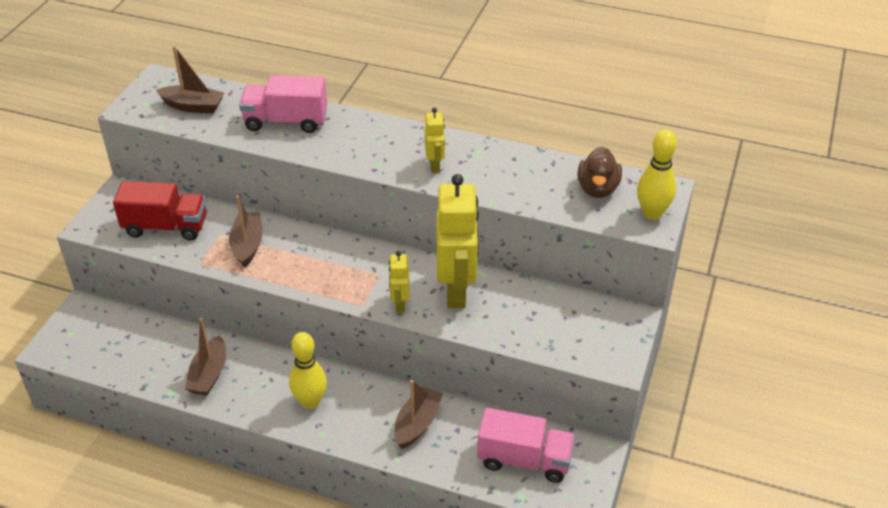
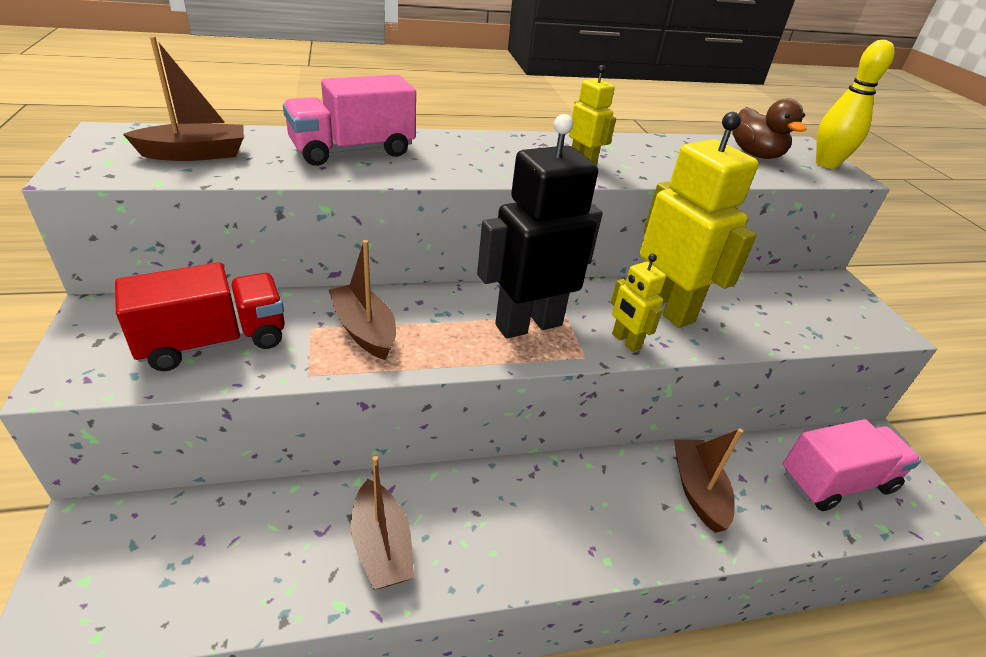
camera: 35 degrees left, 5 degrees down
yellow bowling pin [289,332,327,409] -> none
none -> black robot [477,114,603,339]

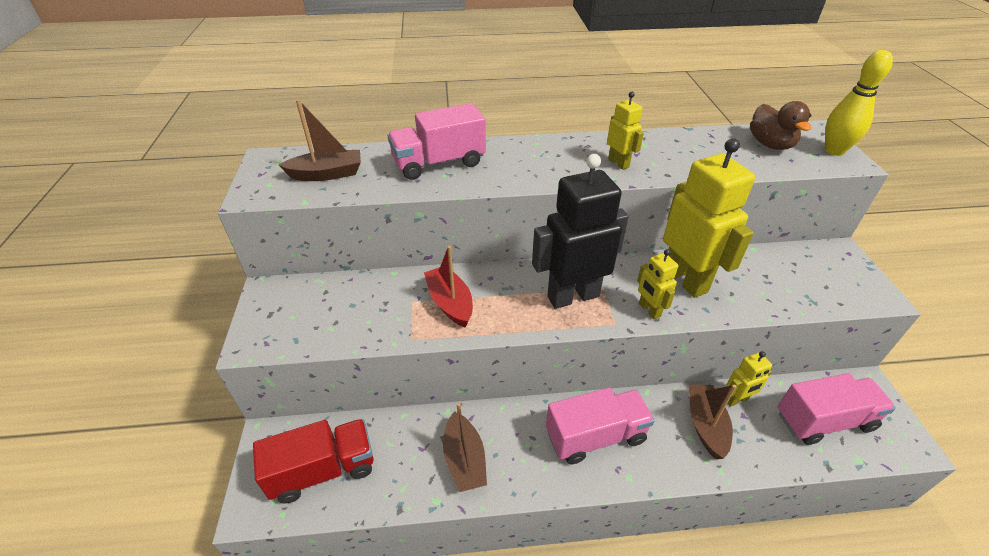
camera: 10 degrees right, 5 degrees up
red truck [115,262,285,371] -> red truck moved to [253,419,374,503]
brown boat [329,240,396,360] -> red boat [424,246,473,327]
none -> pink truck [546,388,655,464]
none -> yellow robot [726,351,772,407]

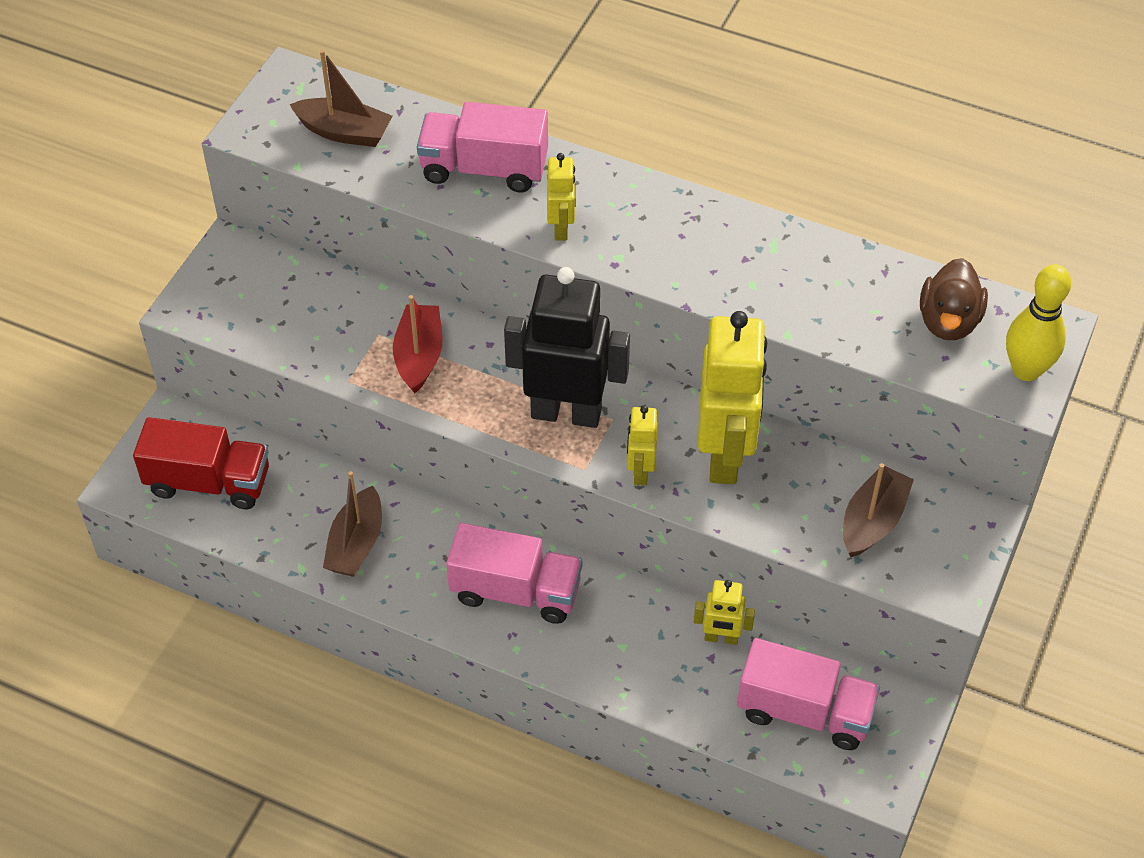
camera: 30 degrees right, 10 degrees up
yellow robot [607,92,644,170] -> yellow robot moved to [547,153,576,241]
brown boat [689,385,737,459] -> brown boat moved to [843,463,914,557]

